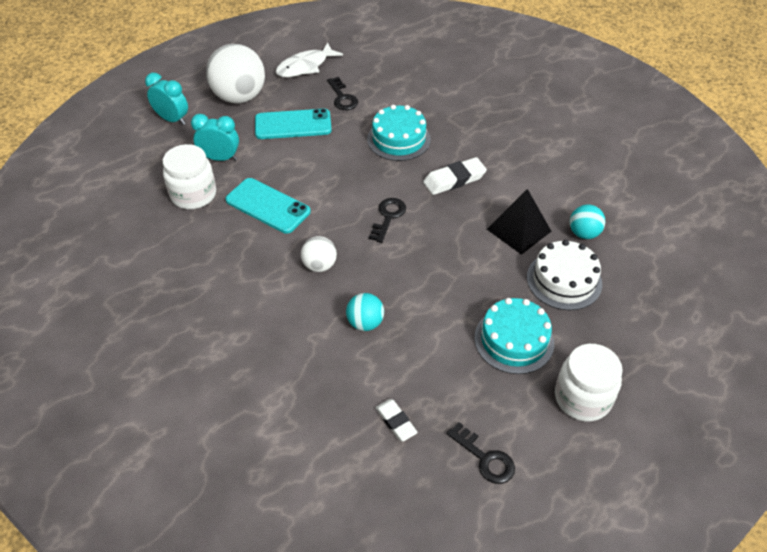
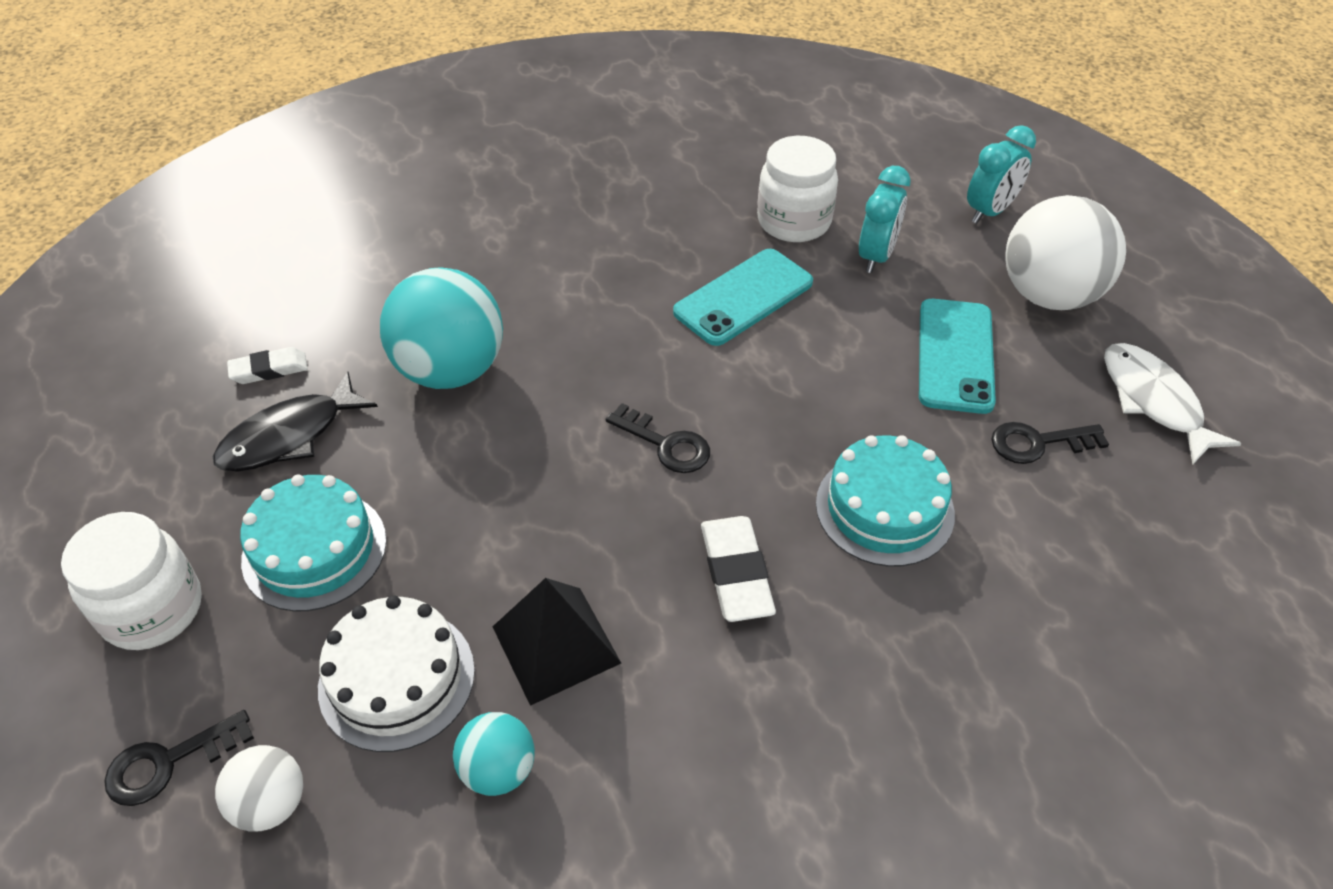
camera: 105 degrees right, 0 degrees up
white ball [301,236,337,272] -> white ball moved to [215,745,303,831]
turquoise ball [346,293,384,331] -> turquoise ball [380,267,503,389], size x1.95
black key [447,422,515,484] -> black key moved to [104,710,254,806]
none -> black fish [213,372,378,472]

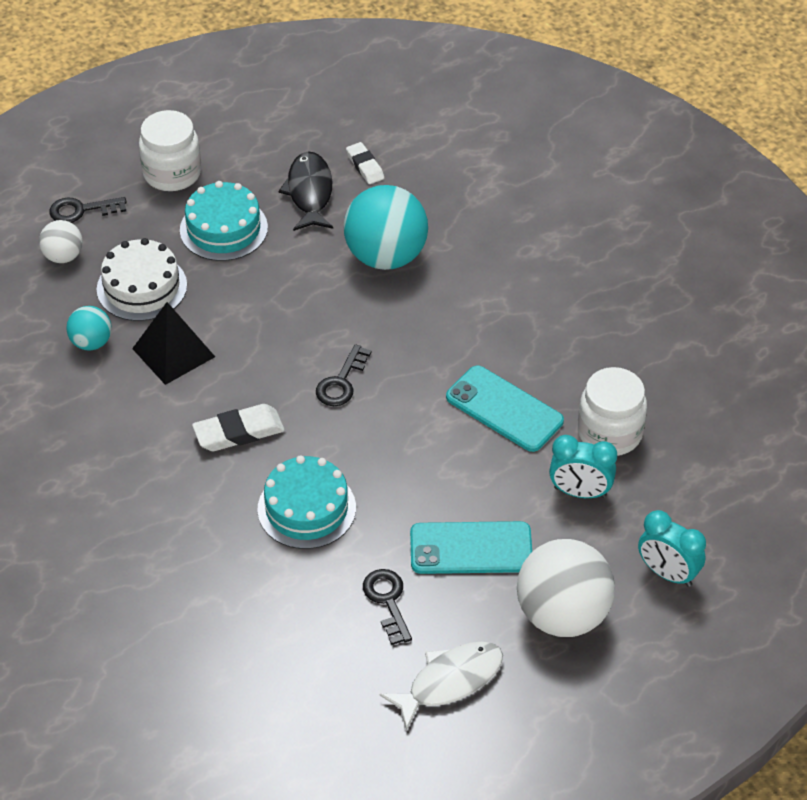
camera: 80 degrees right, 0 degrees up
black key [104,710,254,806] -> black key turned 60 degrees counterclockwise [49,197,127,223]
black fish [213,372,378,472] -> black fish turned 45 degrees clockwise [278,151,333,231]

